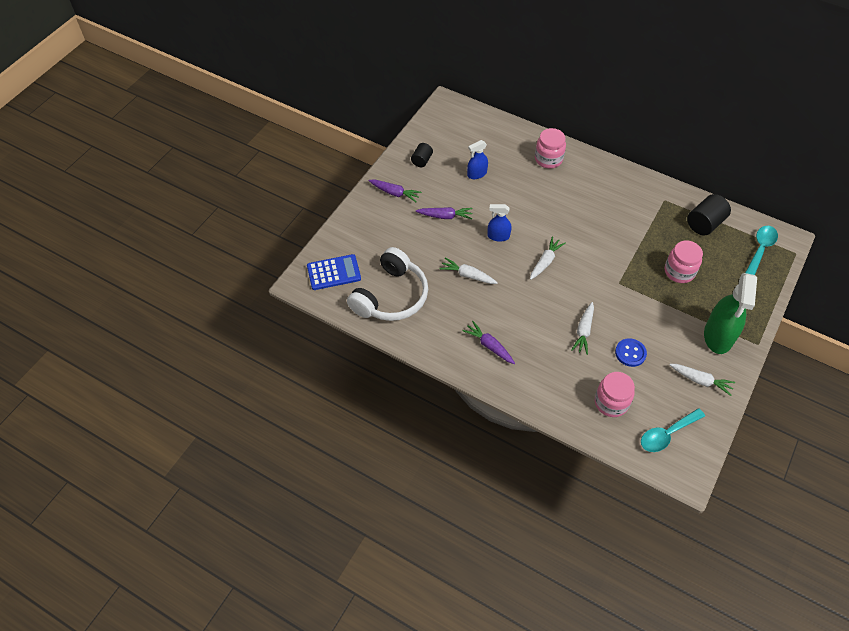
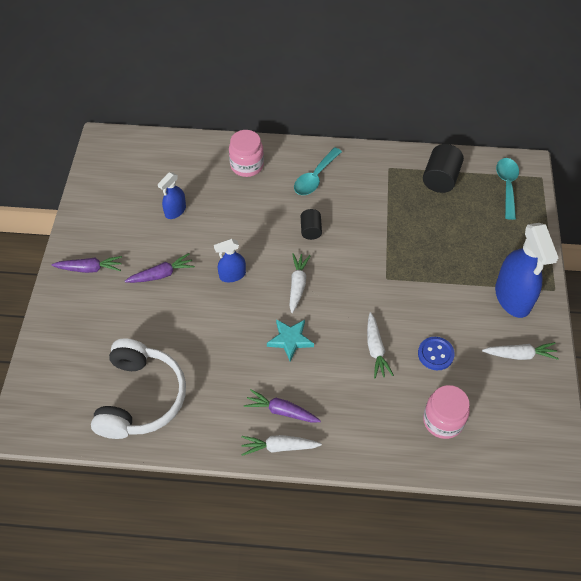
camera: 25 degrees left, 0 degrees up
blue calculator [307,254,361,290] -> none
black cylinder [411,143,433,167] -> black cylinder moved to [301,209,322,240]
white carrot [439,258,498,284] -> white carrot moved to [241,435,322,456]
turquoise spoon [641,408,705,452] -> turquoise spoon moved to [294,147,342,195]
pink jar [665,241,703,283] -> none
green spray bottle [704,273,757,354] -> blue spray bottle [495,223,558,318]
none -> turquoise star [267,319,314,361]

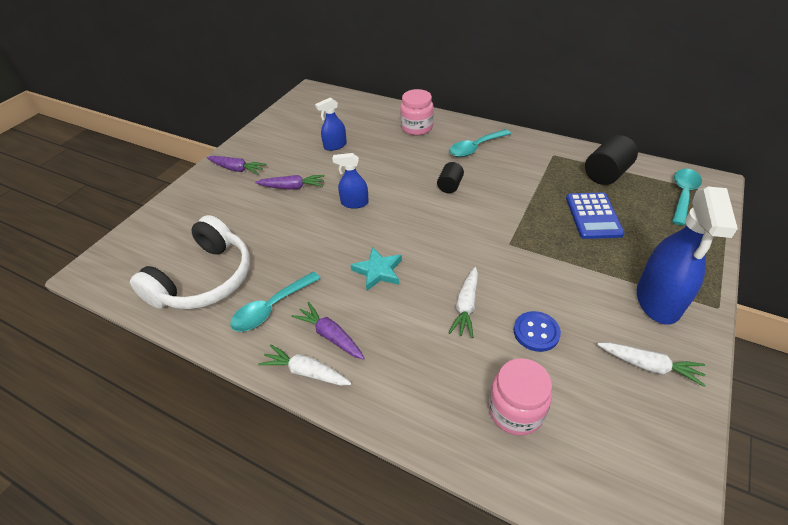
camera: 25 degrees right, 10 degrees down
white carrot [289,253,311,313] -> none
none -> turquoise spoon [230,271,321,332]
none -> blue calculator [566,192,624,239]

